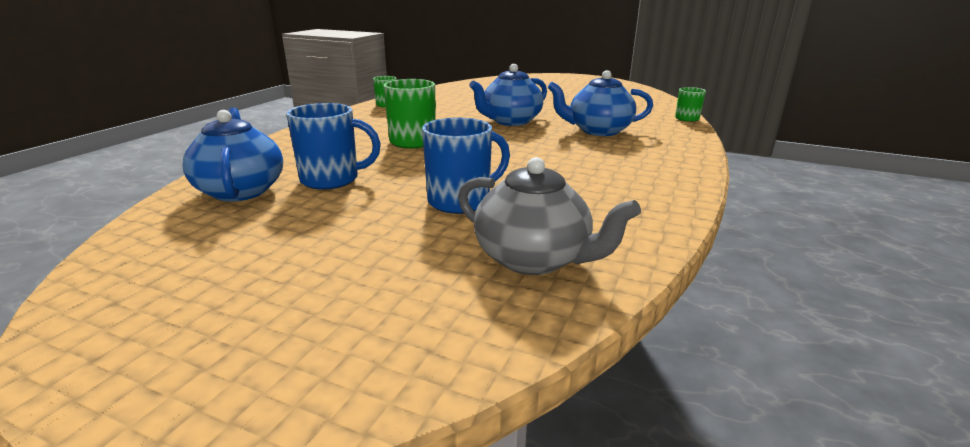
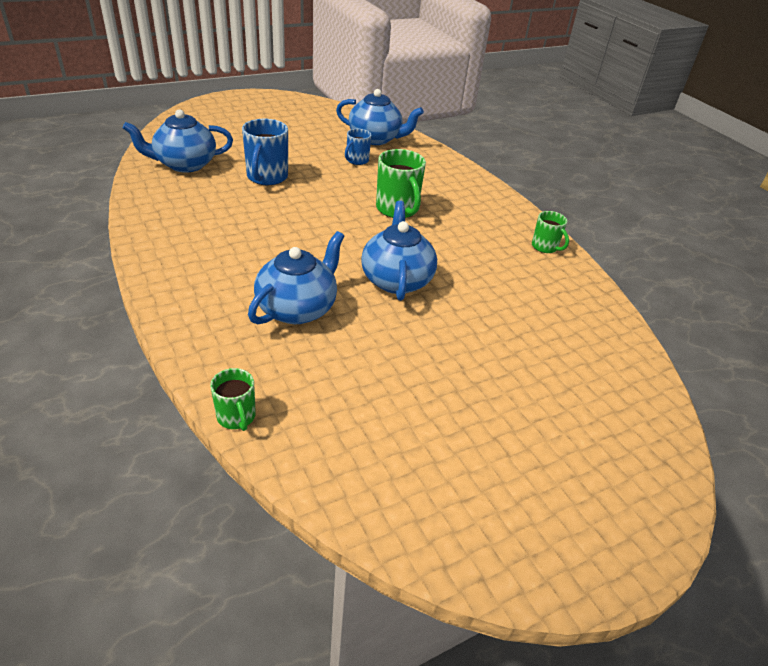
camera: 125 degrees right, 15 degrees up
blue mug [286,103,381,189] -> blue mug [345,129,371,165], size x0.59
grey teapot [458,157,641,275] -> blue teapot [123,109,233,173]

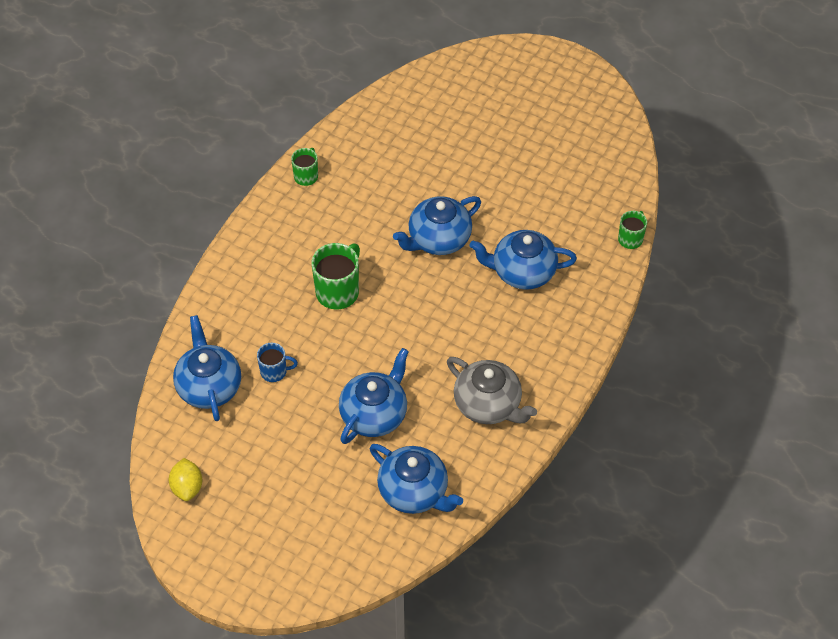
camera: 120 degrees left, 15 degrees up
blue mug [242,119,288,185] -> blue teapot [339,348,409,444]
none -> yellow lemon [169,458,202,501]
none -> grey teapot [447,357,537,424]

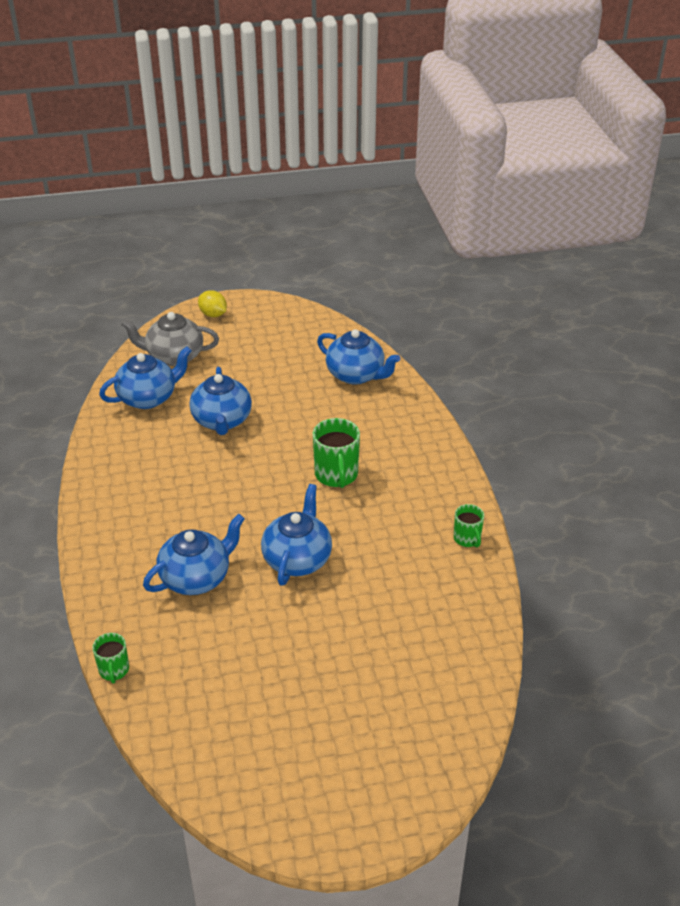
camera: 140 degrees right, 15 degrees down
yellow lemon [169,458,202,501] -> yellow lemon moved to [198,290,227,317]
blue mug [257,343,298,382] -> none
blue teapot [370,444,463,514] -> blue teapot turned 150 degrees clockwise [99,346,192,409]
grey teapot [447,357,537,424] -> grey teapot moved to [121,312,219,366]

